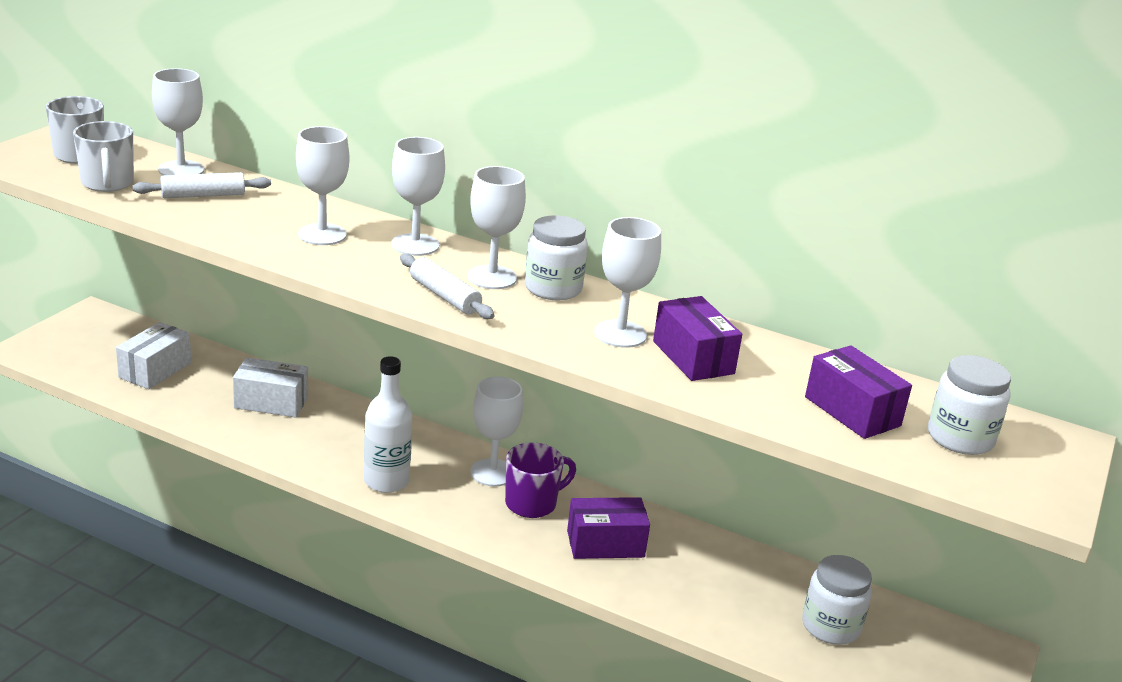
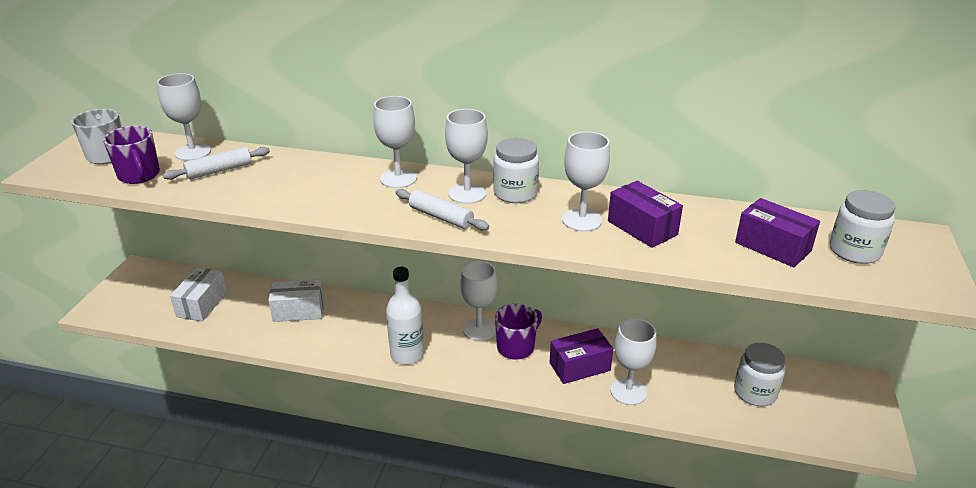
camera: 10 degrees left, 5 degrees up
white mug [73,121,134,192] -> purple mug [103,126,160,184]
white goblet [296,126,349,245] -> white goblet moved to [610,319,657,405]

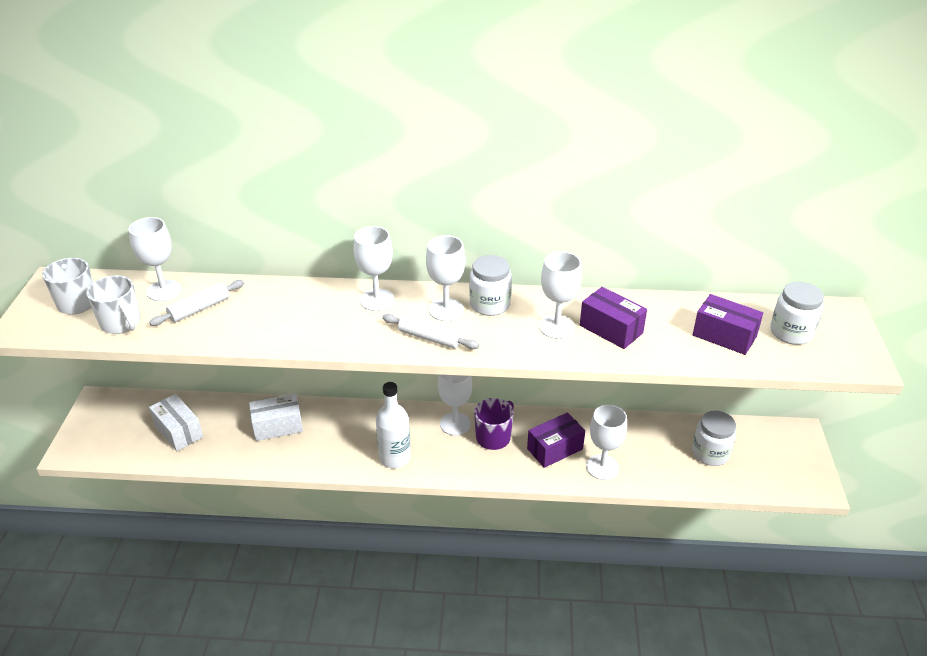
camera: 10 degrees left, 5 degrees up
purple mug [103,126,160,184] -> white mug [86,275,141,334]
white box [170,267,227,322] -> white box turned 45 degrees counterclockwise [149,394,203,451]

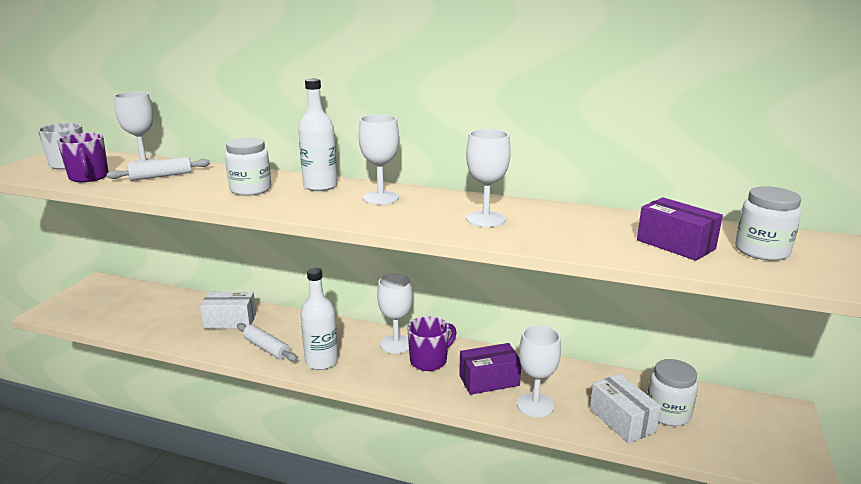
camera: 15 degrees right, 15 degrees down
white mug [86,275,141,334] -> purple mug [57,133,109,182]
white box [149,394,203,451] -> white box moved to [590,374,661,443]
white goblet [353,226,394,311] -> white bottle [298,79,337,191]
white rolling pin [382,314,479,349] -> white rolling pin moved to [237,323,298,362]
white jar [469,255,512,316] -> white jar moved to [225,138,271,196]
purple box [580,287,647,349] -> none

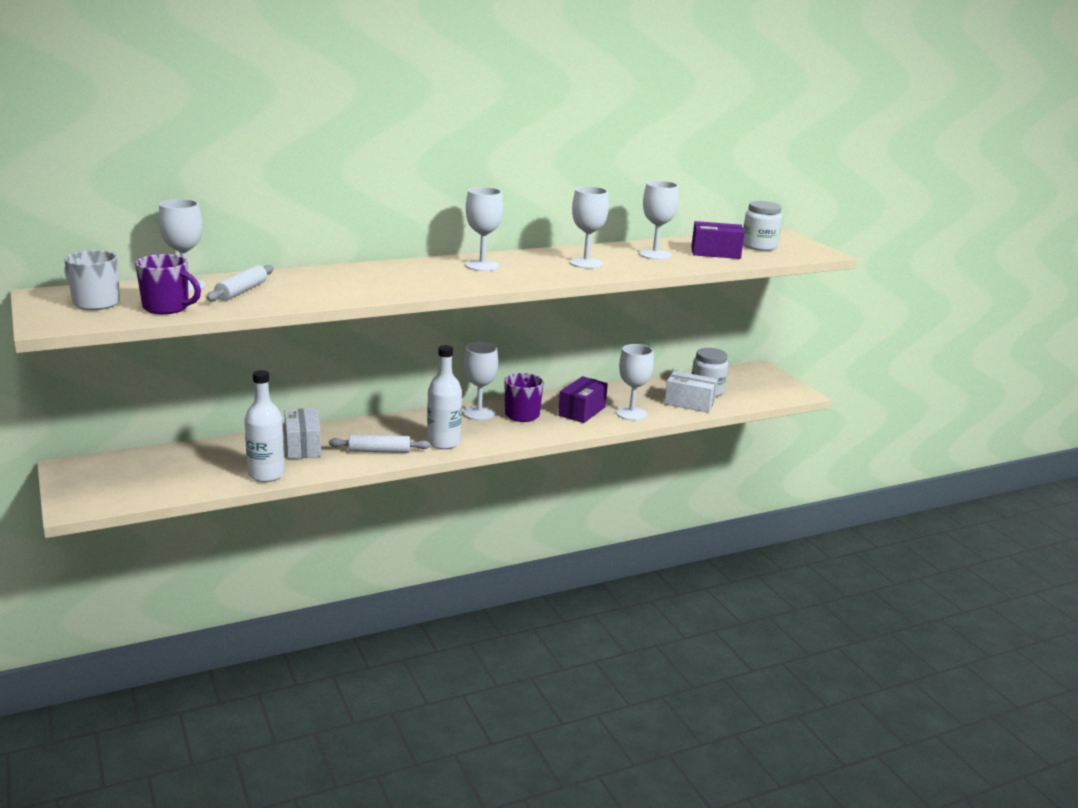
camera: 45 degrees left, 0 degrees up
white box [200,292,256,329] -> white box turned 60 degrees counterclockwise [284,408,321,459]
white jar [225,138,271,196] -> none
white bottle [298,79,337,191] -> white bottle moved to [245,370,285,482]
none -> white goblet [639,181,679,260]

